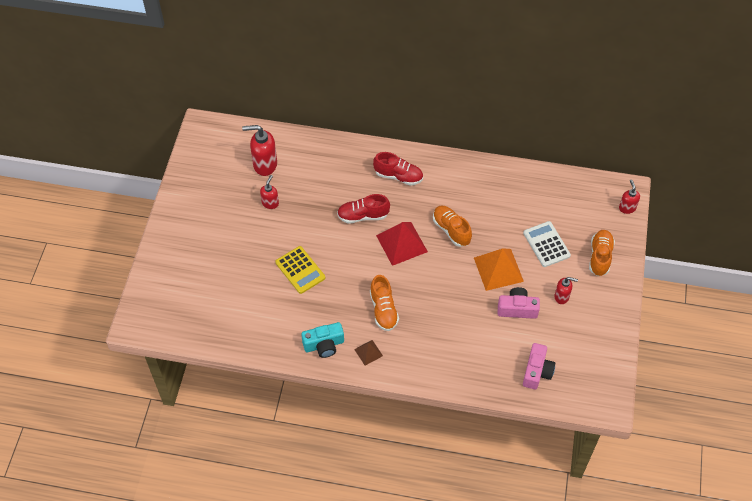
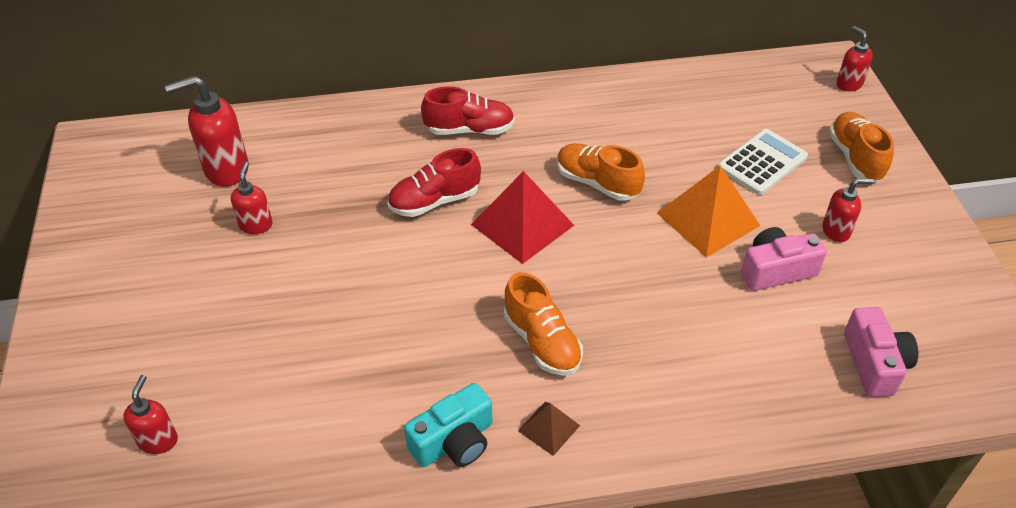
camera: 20 degrees left, 10 degrees down
yellow calculator [275,246,325,294] -> none
white calculator [523,221,571,267] -> white calculator turned 90 degrees clockwise [718,129,808,195]
none -> red soap dispenser [123,375,178,454]

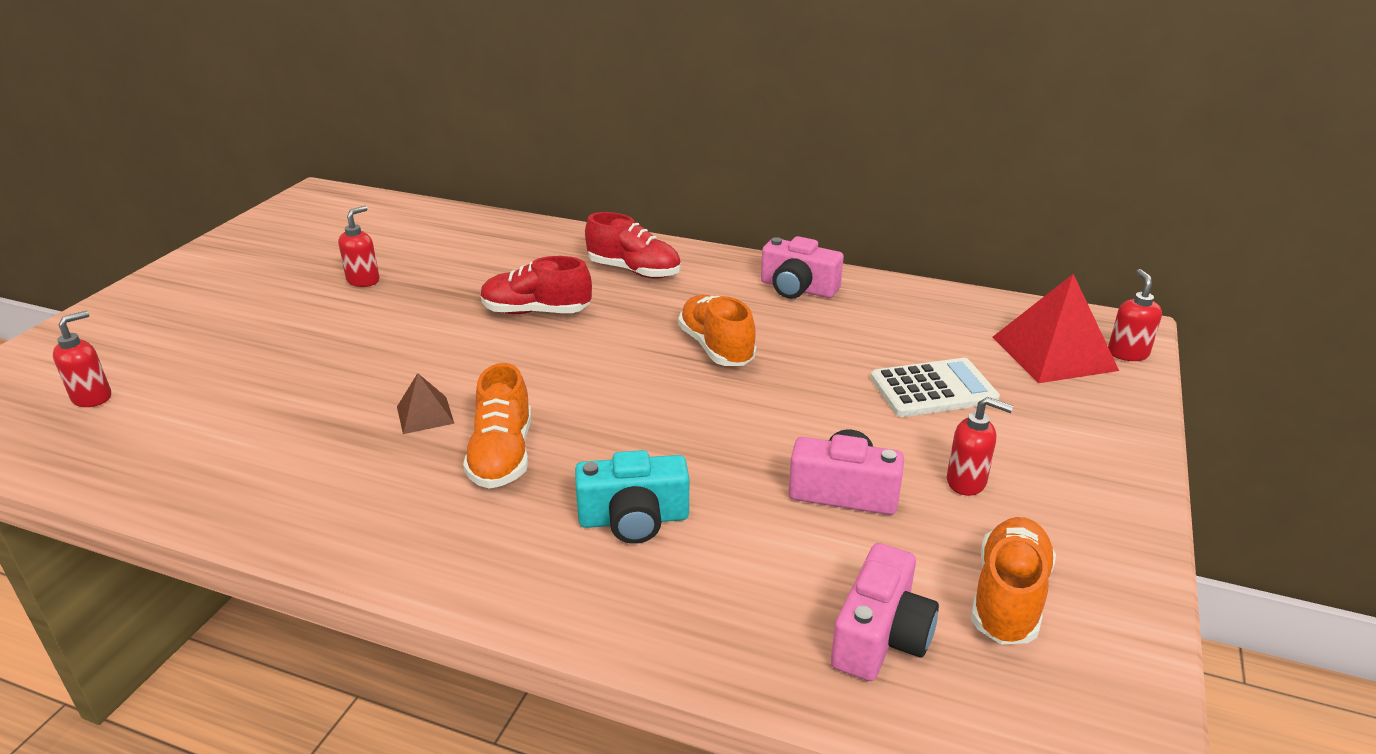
camera: 30 degrees right, 15 degrees down
red soap dispenser [165,76,248,187] -> none
turquoise camera [404,383,492,467] -> turquoise camera moved to [575,450,689,544]
red pyramid [471,171,574,264] -> red pyramid moved to [992,274,1119,383]
brown pyramid [518,402,580,456] -> brown pyramid moved to [397,373,454,434]
orange pyramid [657,166,760,258] -> none
orange shoe [829,112,894,182] -> orange shoe moved to [971,517,1056,645]
none -> pink camera [761,236,844,299]

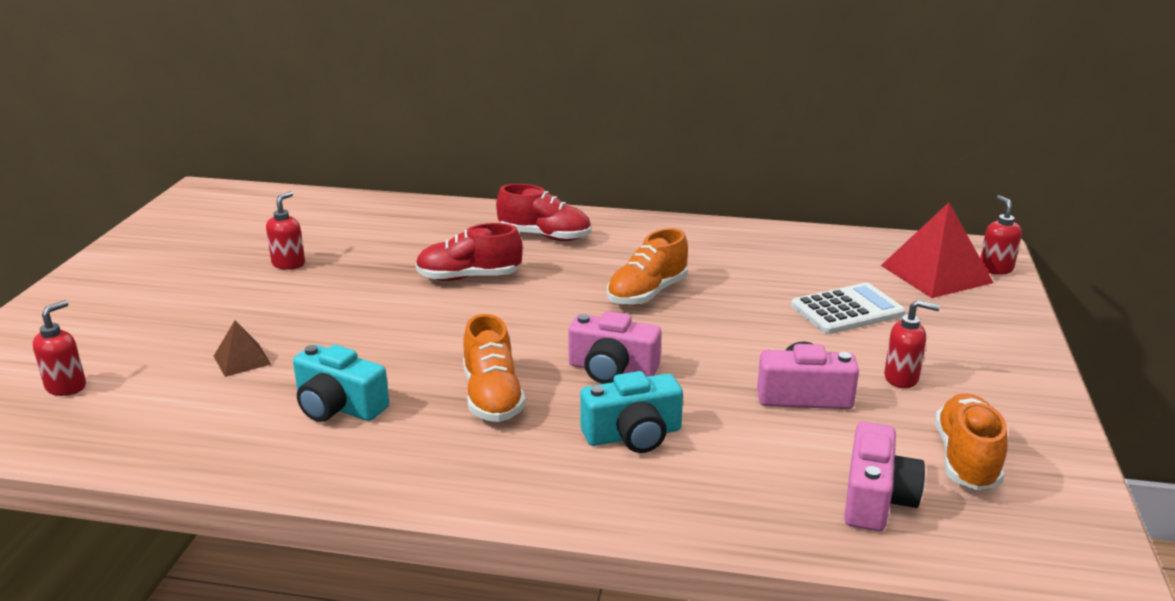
camera: 10 degrees left, 5 degrees down
brown pyramid [397,373,454,434] -> brown pyramid moved to [214,320,271,377]
orange shoe [678,295,756,366] -> orange shoe turned 105 degrees counterclockwise [607,228,688,306]
pink camera [761,236,844,299] -> pink camera moved to [568,311,661,384]
none -> turquoise camera [293,345,389,422]

